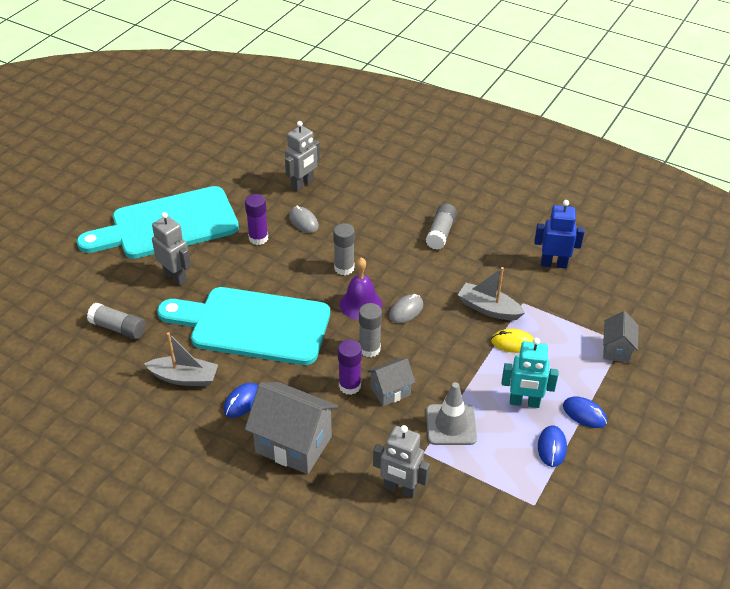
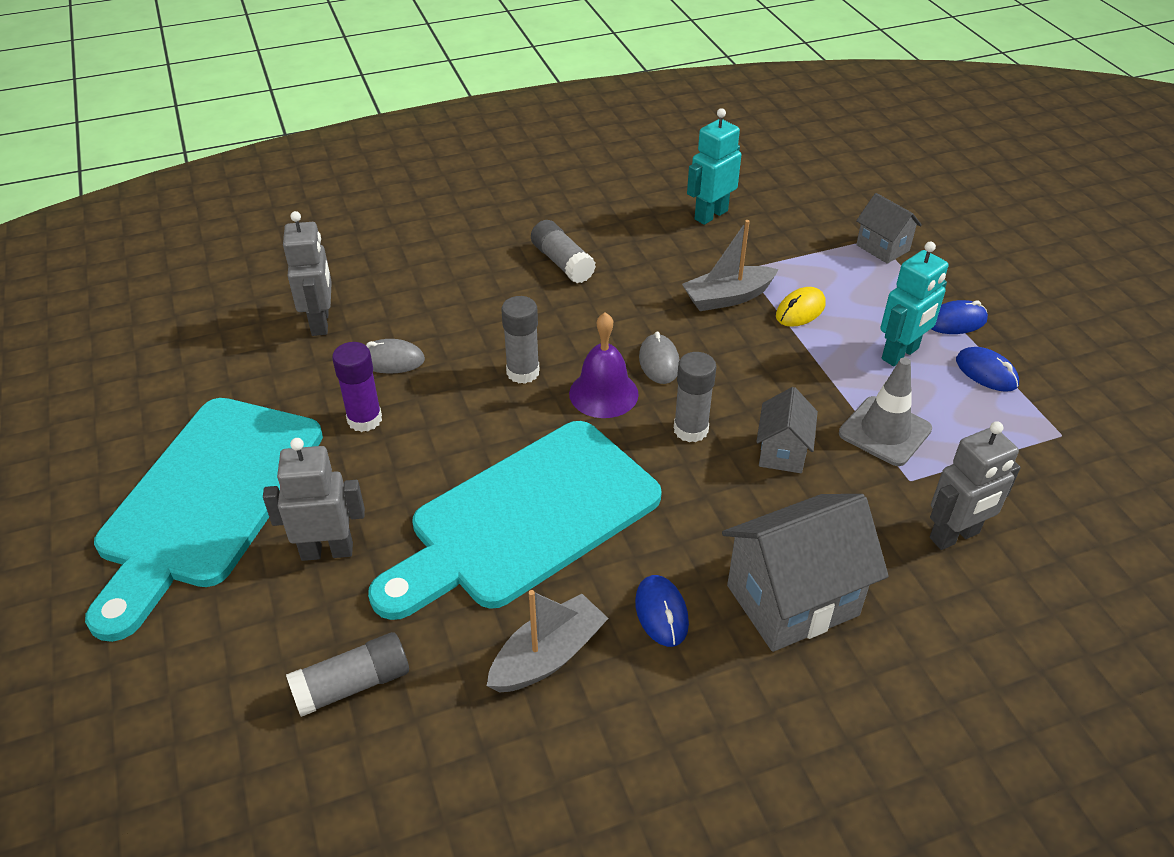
camera: 50 degrees left, 0 degrees up
purple glue stick [338,340,362,395] -> none
blue robot [534,200,585,269] -> turquoise robot [687,108,741,225]

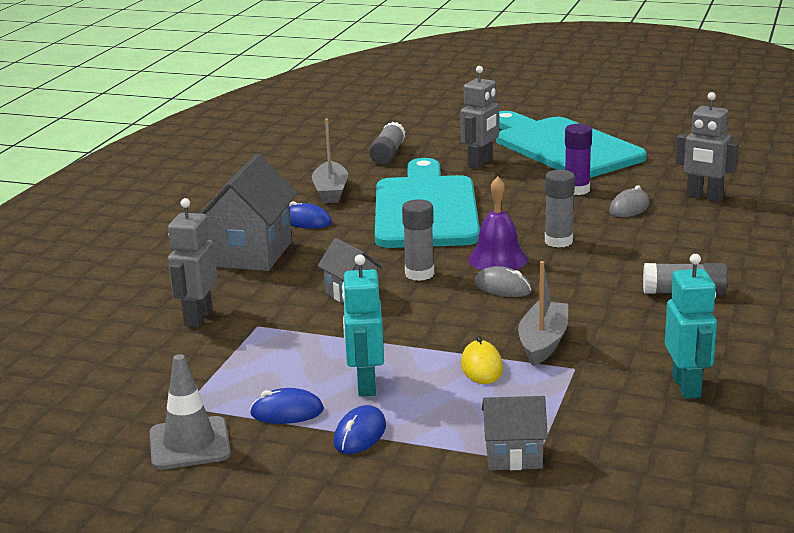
camera: 130 degrees right, 20 degrees down
grey traffic cone [839,358,932,466] -> grey traffic cone moved to [150,354,231,470]

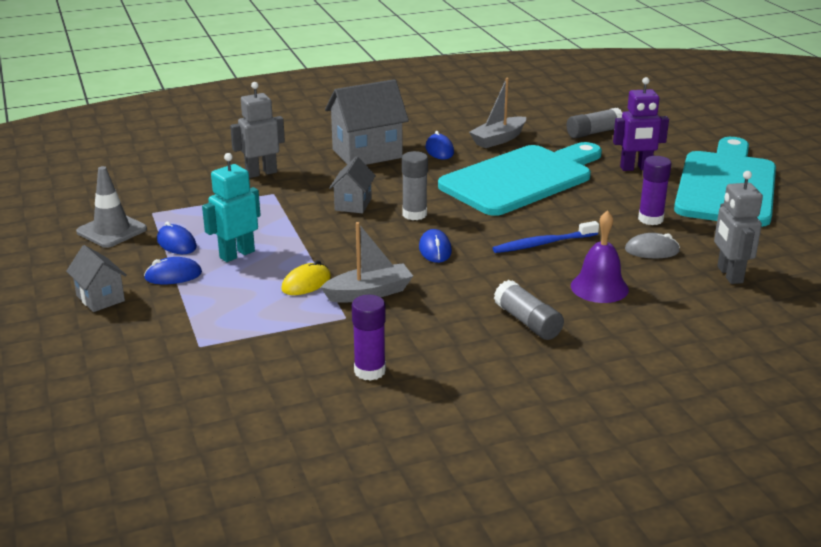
camera: 50 degrees right, 5 degrees up
grey robot [461,66,499,169] -> purple robot [613,77,669,171]
purple bell [468,176,528,270] -> purple bell moved to [571,210,629,303]
grey mouse [474,266,532,297] -> blue mouse [419,229,452,263]
grey house [482,396,548,470] -> grey house moved to [66,245,127,312]
grey glue stick [545,170,575,248] -> blue toothbrush [493,221,599,253]
turquoise robot [665,254,717,399] -> purple glue stick [352,295,386,381]

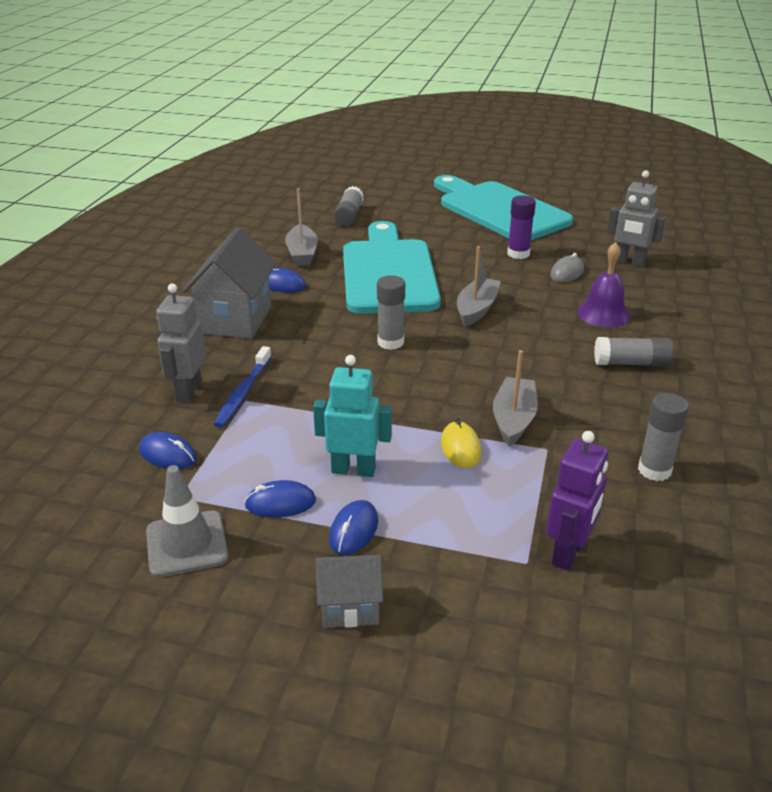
camera: 55 degrees left, 5 degrees up
turquoise robot [202,153,261,262] -> turquoise robot turned 105 degrees clockwise [313,355,392,477]
grey house [329,156,376,214] -> none
purple glue stick [352,295,386,381] -> grey glue stick [638,393,689,481]
blue mouse [419,229,452,263] -> blue mouse moved to [139,432,197,469]
blue toothbrush [493,221,599,253] -> blue toothbrush moved to [214,346,271,428]
purple robot [613,77,669,171] -> purple robot moved to [546,431,608,571]
none -> grey boat [457,246,501,327]

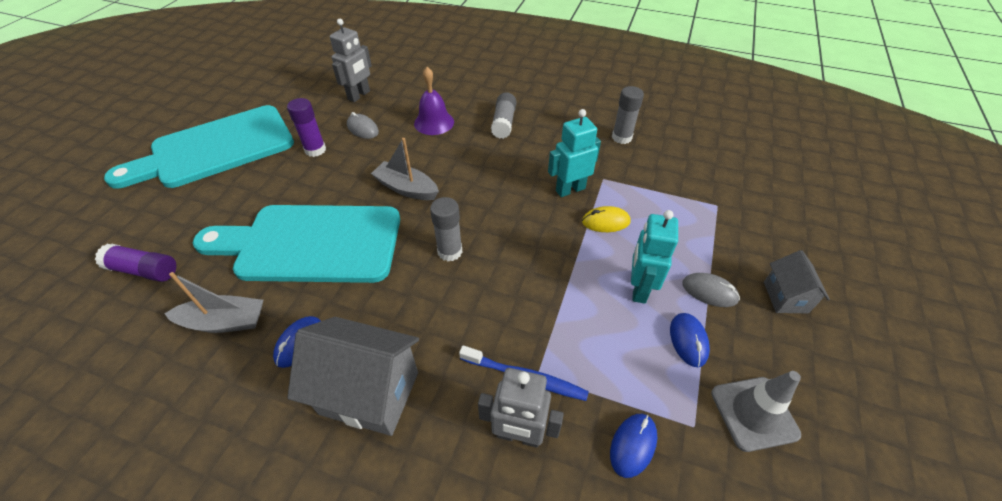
camera: 85 degrees left, 15 degrees up
blue mouse [329,500,378,555] -> grey mouse [682,273,740,307]
grey glue stick [334,186,364,226] -> purple glue stick [95,244,176,282]
grey boat [493,350,538,447] -> turquoise robot [548,109,601,197]
purple robot [546,431,608,571] -> none

